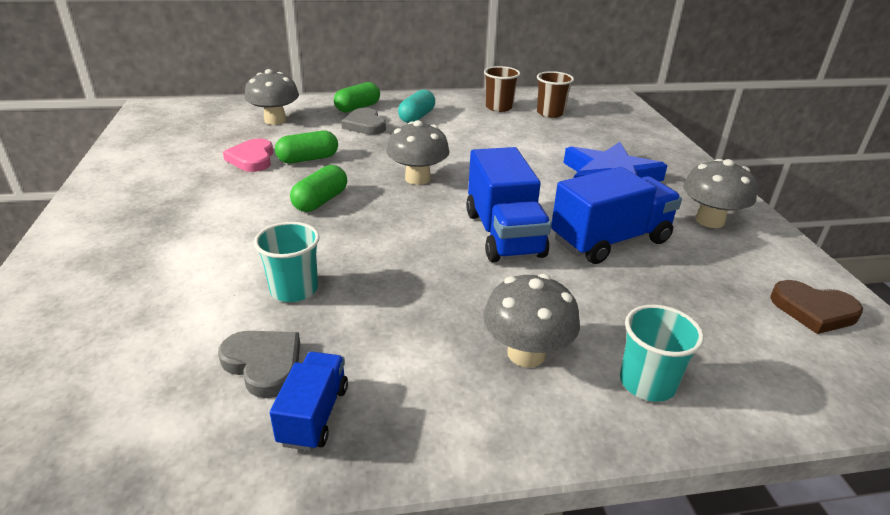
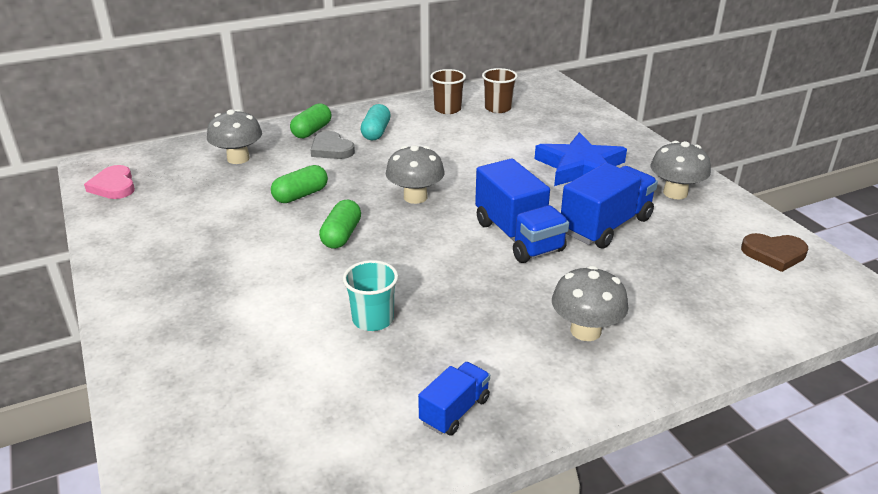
camera: 15 degrees left, 0 degrees up
grey heart [218,331,300,398] -> none
pink heart [223,138,273,172] -> pink heart moved to [84,165,135,199]
blue truck [270,352,348,451] -> blue truck turned 45 degrees clockwise [418,362,490,436]
turquoise cup [620,305,704,402] -> none

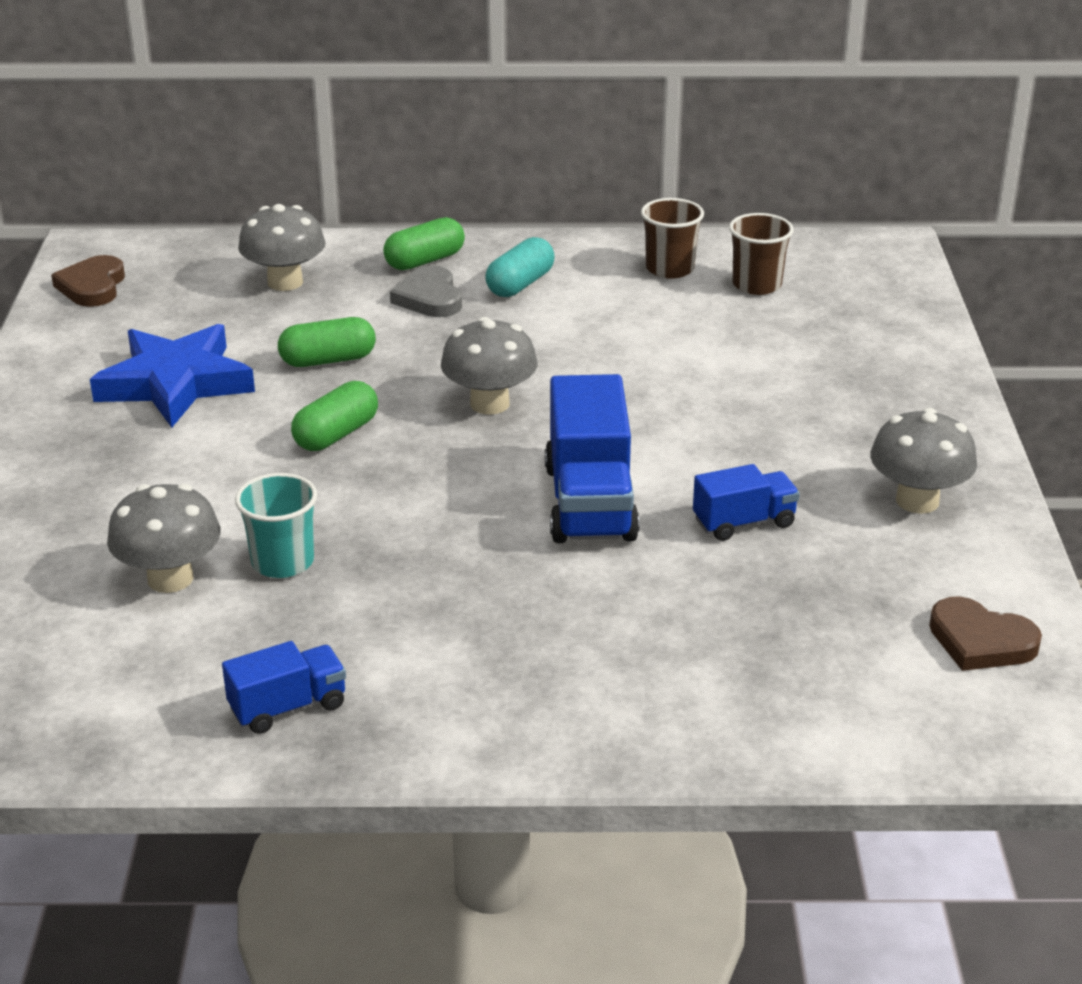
camera: 25 degrees right, 0 degrees up
pink heart [84,165,135,199] -> brown heart [51,255,125,307]
blue star [535,132,627,186] -> blue star moved to [90,324,255,428]
grey mushroom [552,266,628,341] -> grey mushroom moved to [107,484,221,593]
blue truck [561,163,658,249] -> blue truck [693,464,800,541], size x0.56

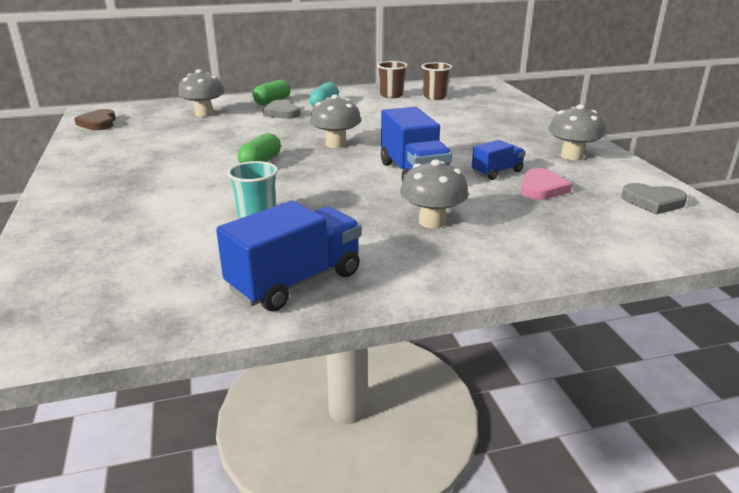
camera: 15 degrees left, 5 degrees down
blue star [90,324,255,428] -> none
grey mushroom [107,484,221,593] -> grey mushroom moved to [400,159,469,228]
blue truck [222,641,346,734] -> blue truck [216,201,361,312], size x1.80
green capsule [278,317,376,367] -> none
brown heart [929,596,1042,671] -> grey heart [621,183,688,215]
none -> pink heart [521,168,572,200]

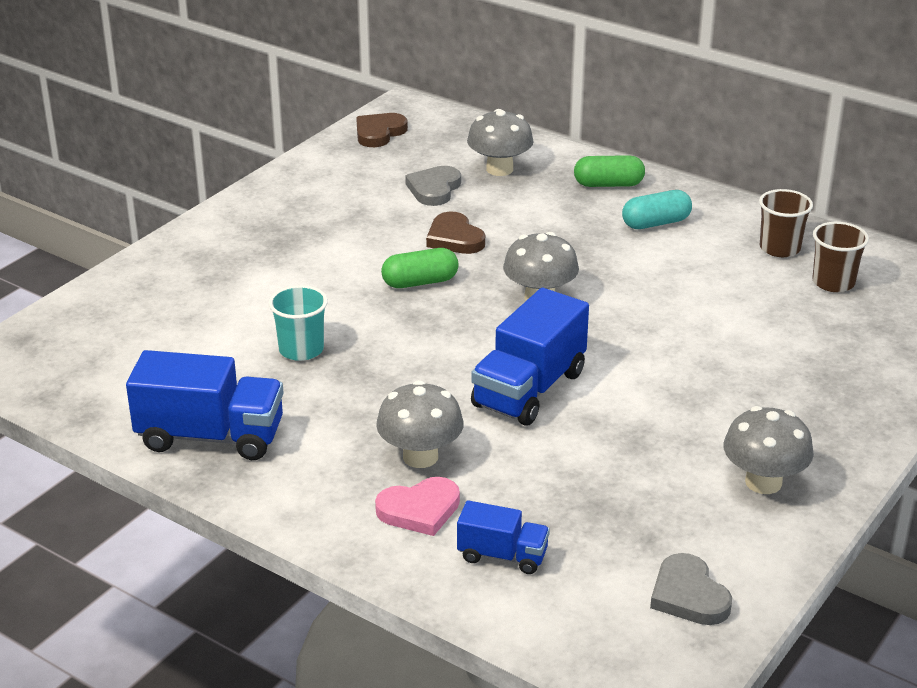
camera: 50 degrees right, 5 degrees up
grey heart [263,99,301,119] -> grey heart moved to [405,166,461,206]
blue truck [472,140,525,180] -> blue truck moved to [457,500,550,574]
pink heart [521,168,572,200] -> pink heart moved to [375,477,460,536]
none -> brown heart [426,212,485,254]

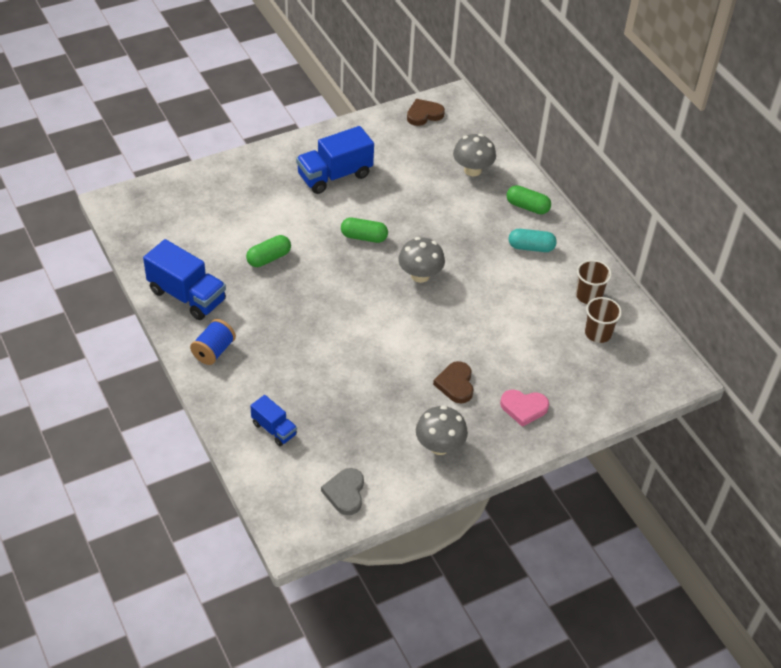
camera: 25 degrees right, 15 degrees up
turquoise cup [269,285,328,361] -> green capsule [246,235,291,267]
pink heart [375,477,460,536] -> pink heart moved to [500,390,549,427]
grey mushroom [376,380,464,468] -> none
grey heart [405,166,461,206] -> none
brown heart [426,212,485,254] -> brown heart moved to [433,361,473,403]
blue truck [471,288,589,425] -> blue truck moved to [296,126,374,194]
none -> blue spool [190,319,236,365]

